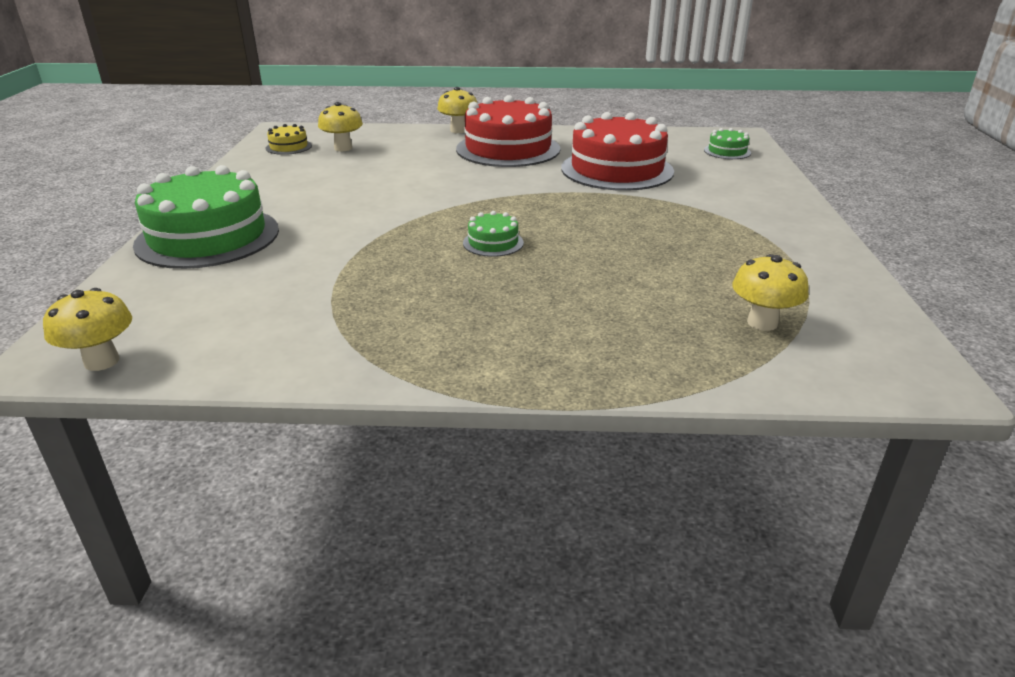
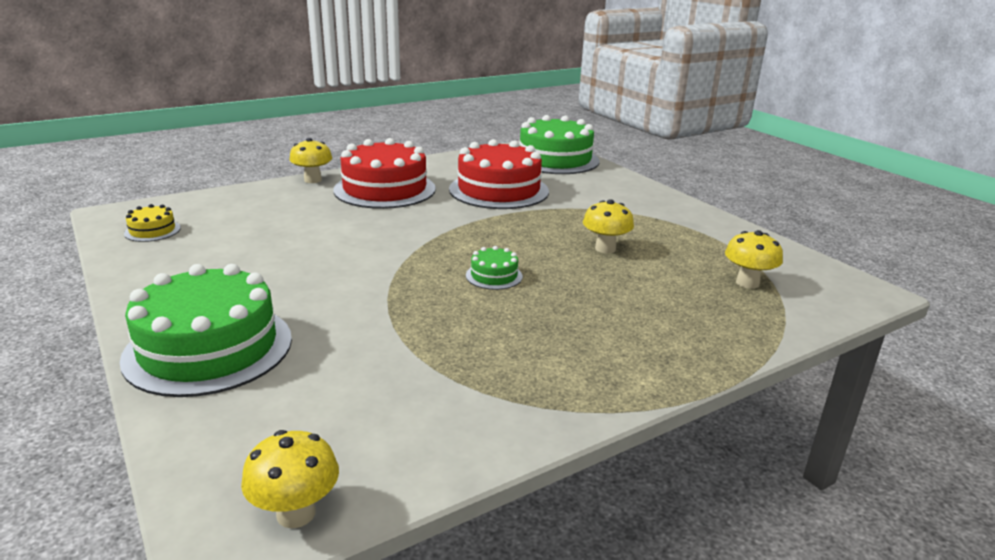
camera: 35 degrees left, 5 degrees down
yellow mushroom [318,102,363,151] -> yellow mushroom moved to [583,199,634,254]
green cake [704,128,751,159] -> green cake [519,115,600,174], size x2.29

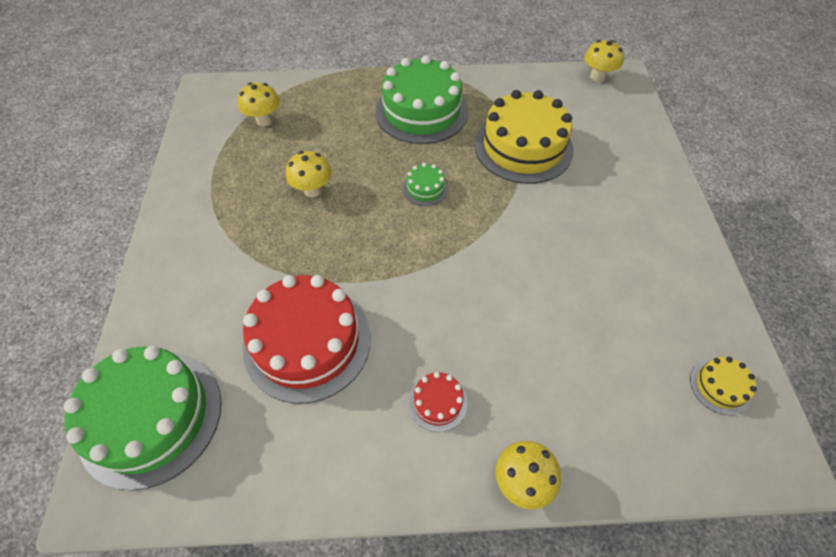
camera: 150 degrees left, 30 degrees up
green cake [119,264,292,397] -> green cake moved to [375,56,469,144]
red cake [333,138,436,209] -> red cake [409,372,468,432], size x0.44
none -> yellow cake [474,90,574,184]

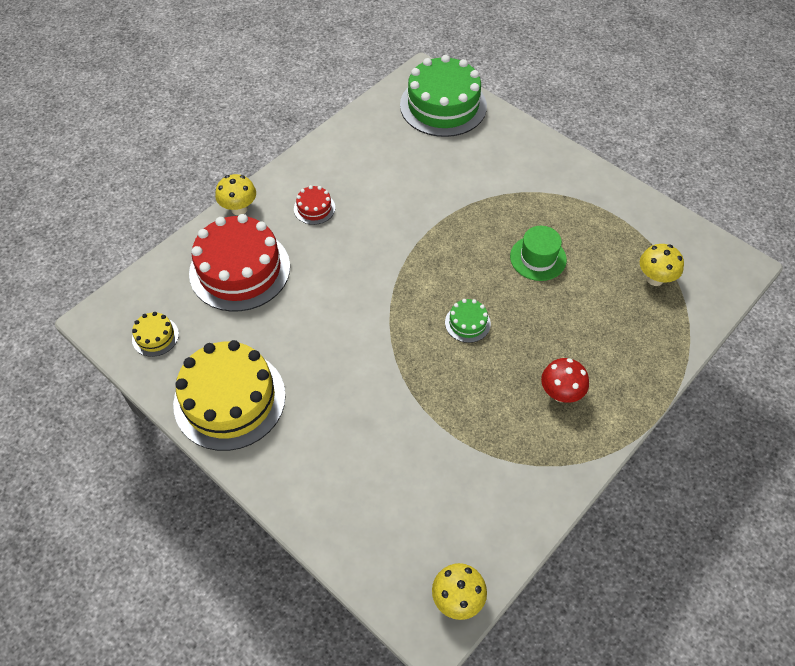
camera: 135 degrees right, 0 degrees up
red cake [243,275,371,404] -> red cake moved to [189,214,290,312]
yellow mushroom [286,151,332,197] -> green hat [510,226,567,281]
green cake [375,56,469,144] -> red mushroom [541,358,589,403]
yellow cake [474,90,574,184] -> yellow cake moved to [173,340,286,451]

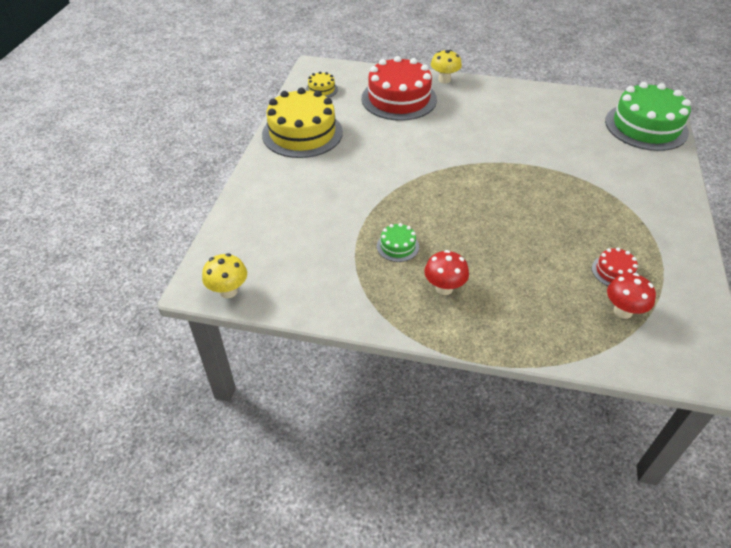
camera: 60 degrees right, 10 degrees down
red cake [294,185,335,225] -> red cake moved to [592,248,638,286]
green cake [445,299,491,343] -> green cake moved to [377,223,419,262]
green hat [510,226,567,281] -> none
yellow mushroom [640,244,684,286] -> red mushroom [607,273,656,319]

